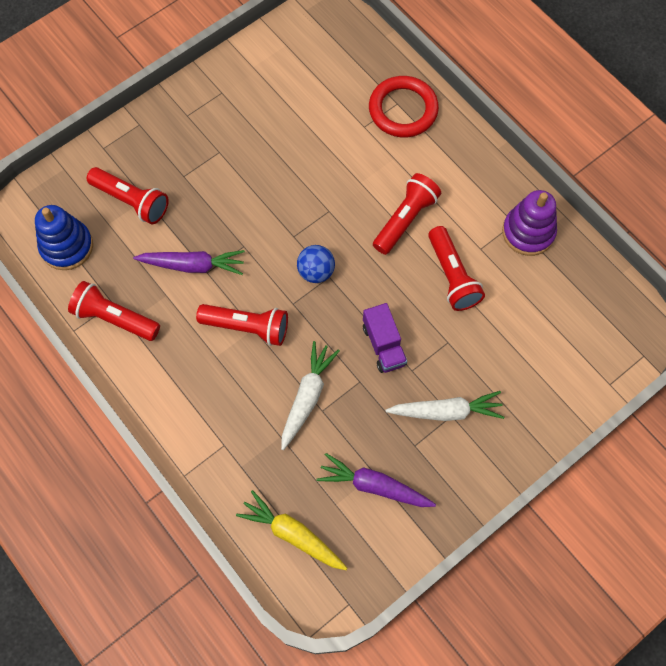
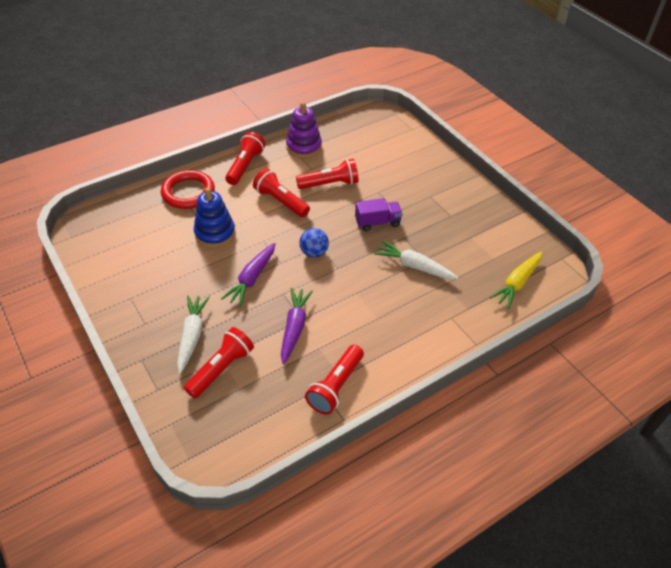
camera: 85 degrees left, 20 degrees down
blue stacking toy [35,205,93,270] -> blue stacking toy moved to [194,187,235,247]
red flashlight [196,304,288,346] -> red flashlight moved to [225,132,265,185]
purple carrot [316,453,436,507] -> purple carrot moved to [221,243,276,307]
white carrot [385,391,504,421] -> white carrot moved to [177,295,210,374]

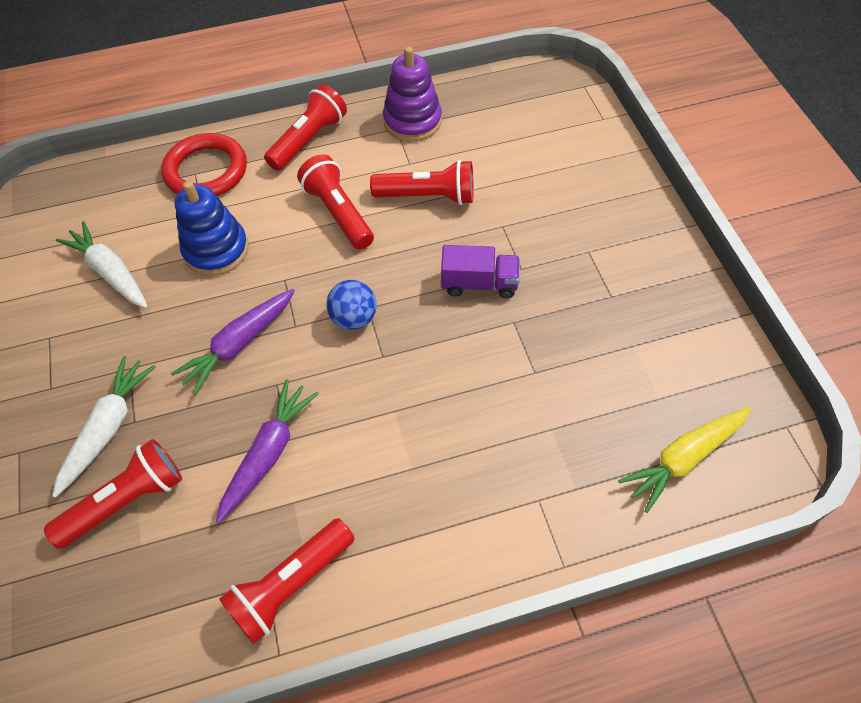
camera: 20 degrees right, 10 degrees up
white carrot [374,241,459,279] -> white carrot moved to [56,221,148,308]

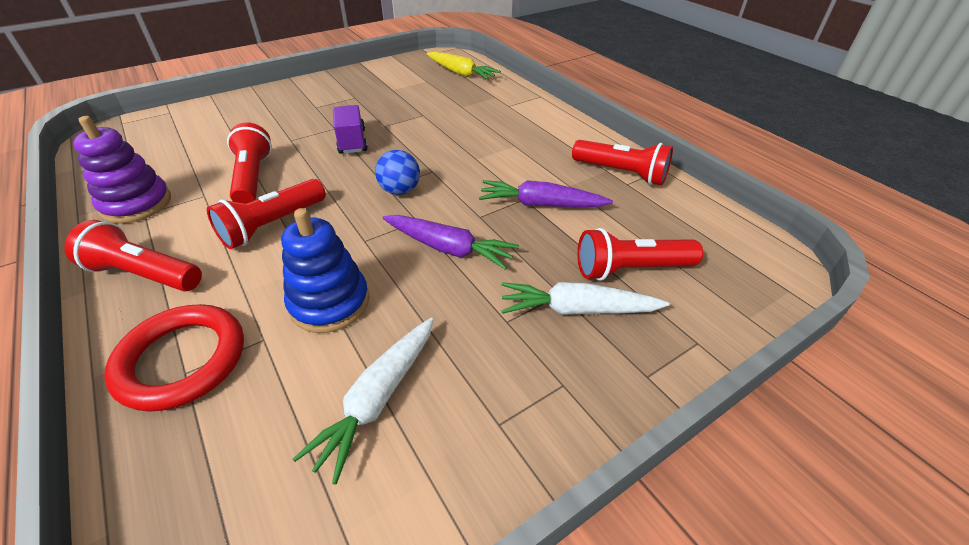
camera: 110 degrees left, 15 degrees down
red flashlight [44,439,182,549] -> red flashlight turned 45 degrees counterclockwise [577,228,703,281]

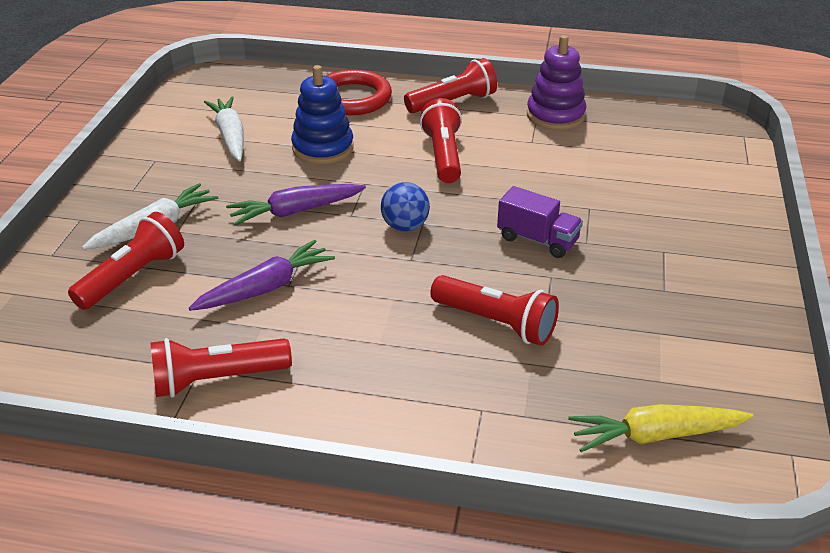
camera: 135 degrees right, 5 degrees down
red flashlight [227,123,272,204] -> red flashlight moved to [430,275,559,346]

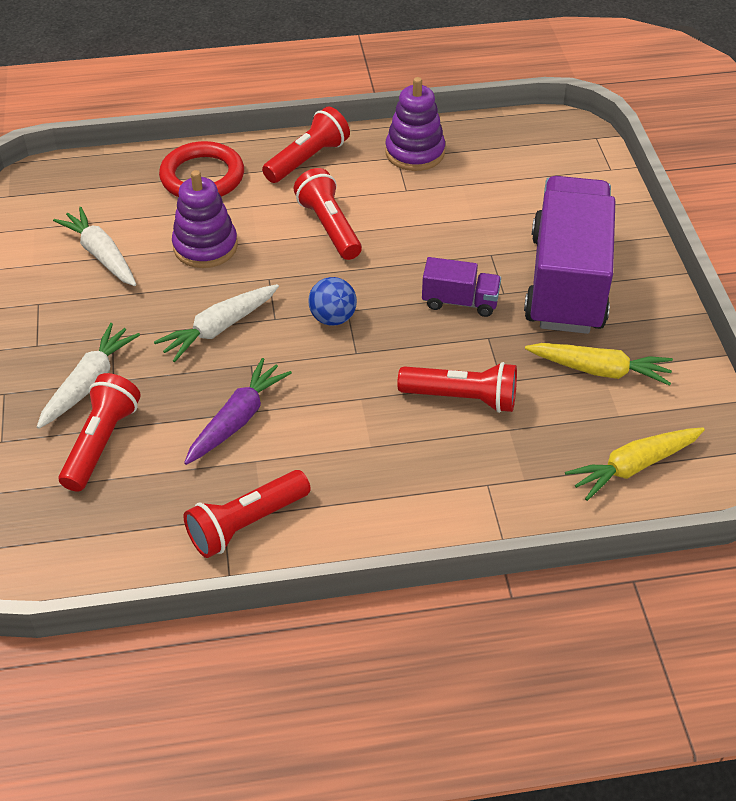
camera: 20 degrees left, 10 degrees up
purple carrot [226,184,366,226] -> white carrot [154,284,279,362]
blue stacking toy [291,65,354,164] -> purple stacking toy [172,170,238,268]
none -> purple truck [524,176,615,334]
none -> yellow carrot [525,343,673,386]

